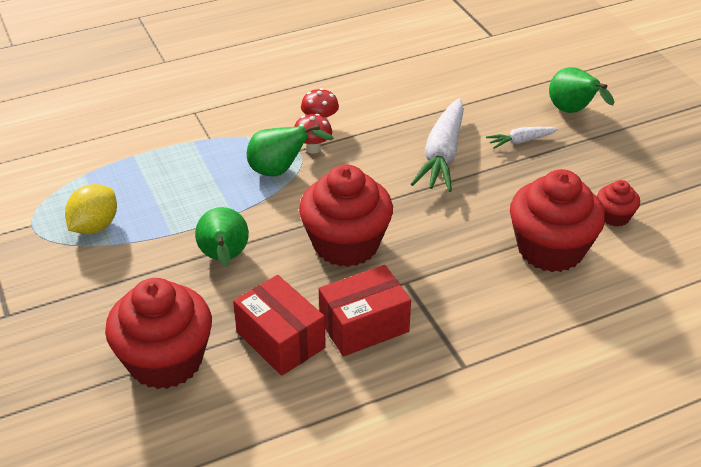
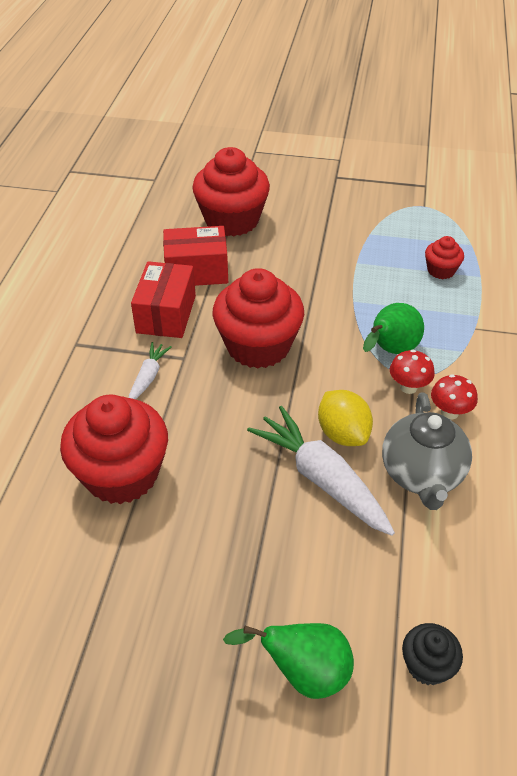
camera: 125 degrees right, 5 degrees up
yellow lemon [65,184,117,234] -> yellow lemon moved to [318,390,373,446]
green pear [195,207,249,267] -> none
white carrot [486,127,558,149] -> white carrot moved to [129,342,172,399]
red cupcake [597,180,640,226] -> red cupcake moved to [425,236,464,279]
none -> grey teapot [382,392,472,510]
none -> black cupcake [402,623,463,685]

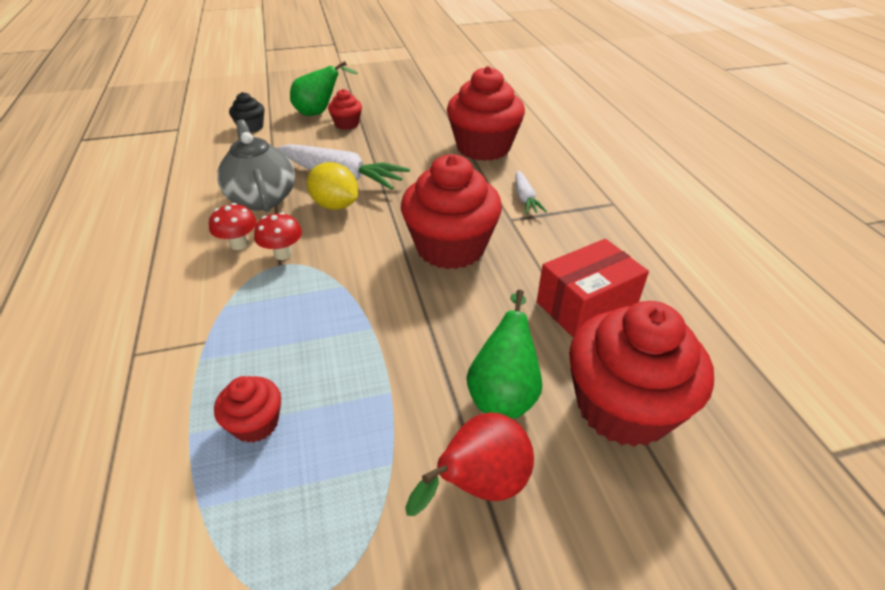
camera: 155 degrees right, 5 degrees down
red box [131,261,196,338] -> none
green pear [363,303,424,354] -> green pear moved to [467,290,542,419]
none -> red cupcake [328,89,362,130]
none -> red pear [405,413,534,516]

